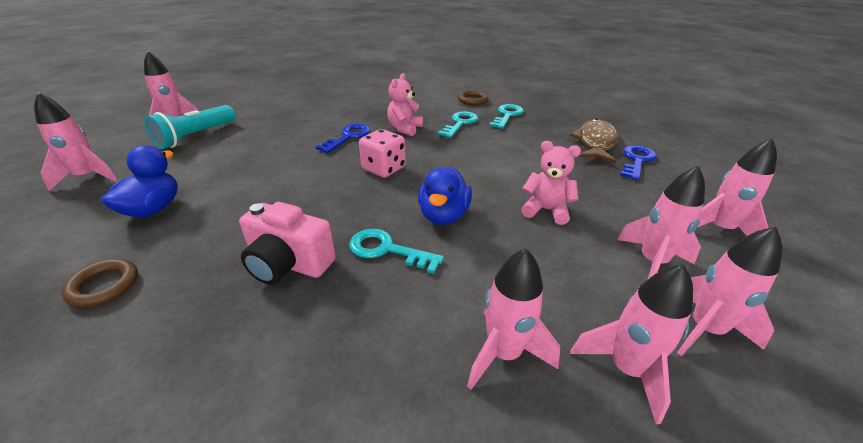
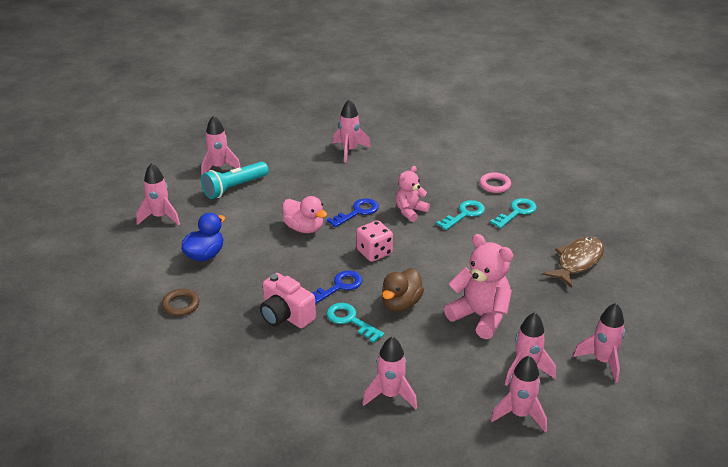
camera: 20 degrees right, 0 degrees up
blue duck [418,167,472,225] -> brown duck [382,268,424,312]
brown ring [458,90,489,105] -> pink ring [480,172,511,193]
pink teddy bear [521,141,581,225] -> pink teddy bear [444,234,513,339], size x1.63
pink rocket [570,264,693,424] -> pink rocket moved to [333,99,371,163]
blue key [620,145,657,180] -> blue key moved to [312,270,363,304]
none -> pink duck [282,196,327,233]

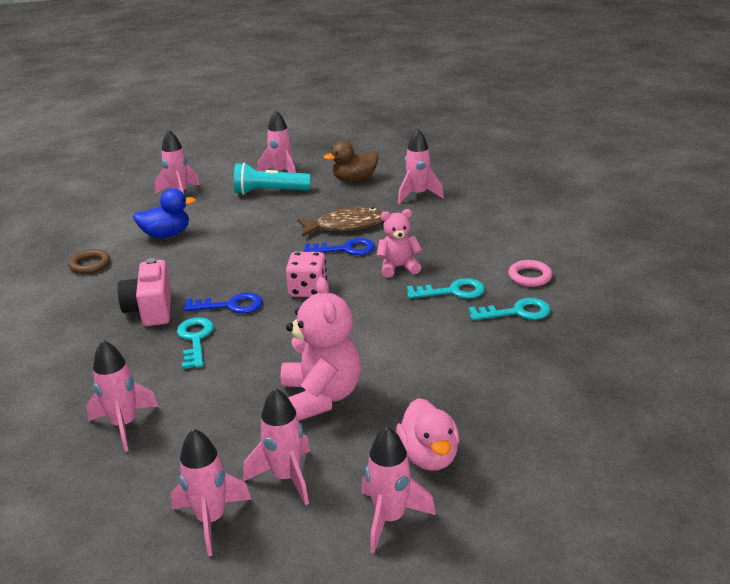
camera: 40 degrees right, 5 degrees down
pink duck [282,196,327,233] -> pink duck moved to [396,398,459,471]
brown duck [382,268,424,312] -> brown duck moved to [323,141,379,182]
brown fish [543,237,604,288] -> brown fish moved to [297,207,384,237]

